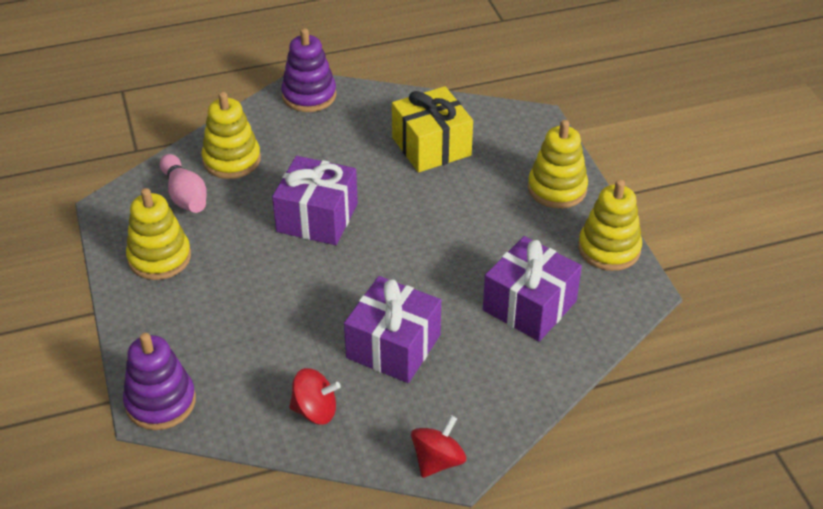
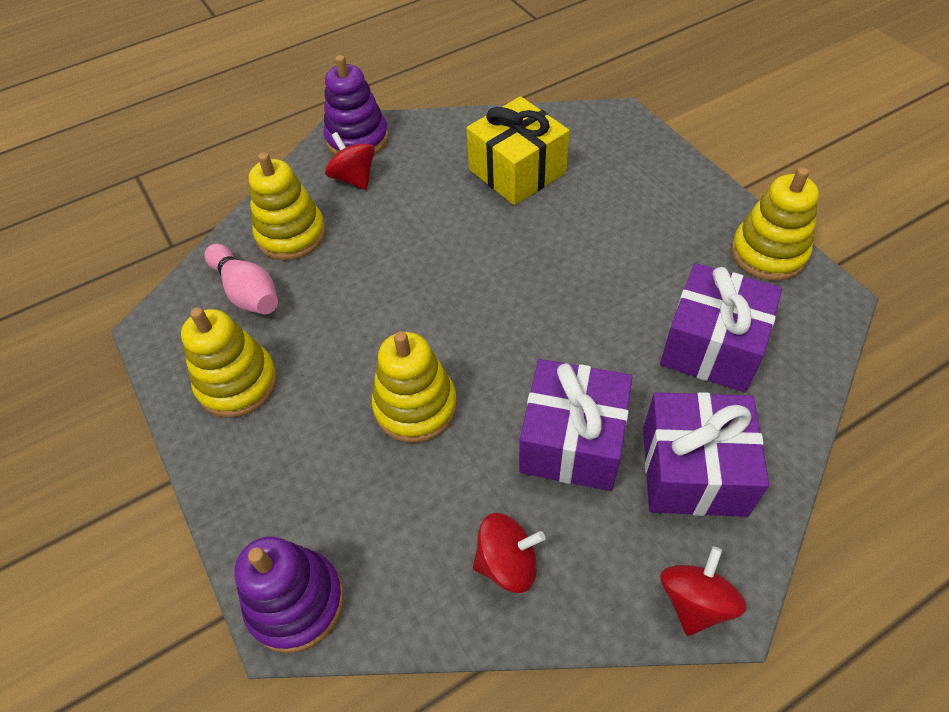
camera: 10 degrees left, 10 degrees up
purple gift [272,156,358,245] -> purple gift moved to [643,392,769,517]
yellow stacking toy [528,120,588,209] -> yellow stacking toy moved to [372,331,457,443]
none -> red spinning top [325,132,375,190]

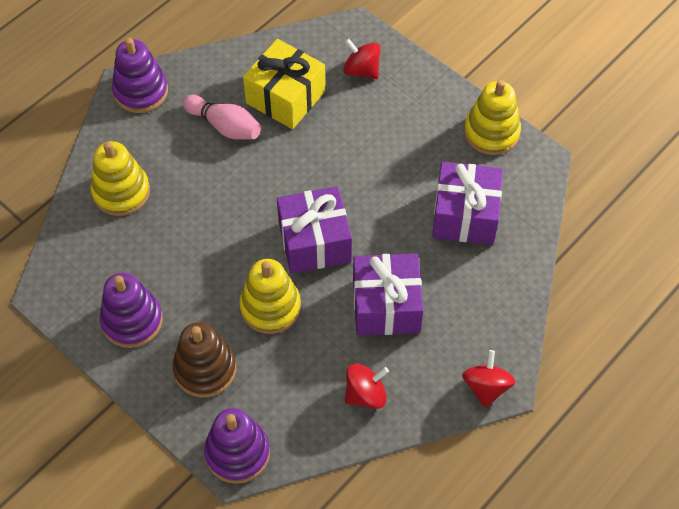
camera: 20 degrees left, 5 degrees up
yellow stacking toy [181,307,277,418] -> purple stacking toy [100,273,163,348]
pink bowling pin [205,244,278,315] -> pink bowling pin moved to [183,95,261,140]
red spinning top [325,132,375,190] -> red spinning top moved to [343,38,381,79]
purple gift [643,392,769,517] -> purple gift moved to [277,186,352,274]
none -> brown stacking toy [172,322,236,398]

